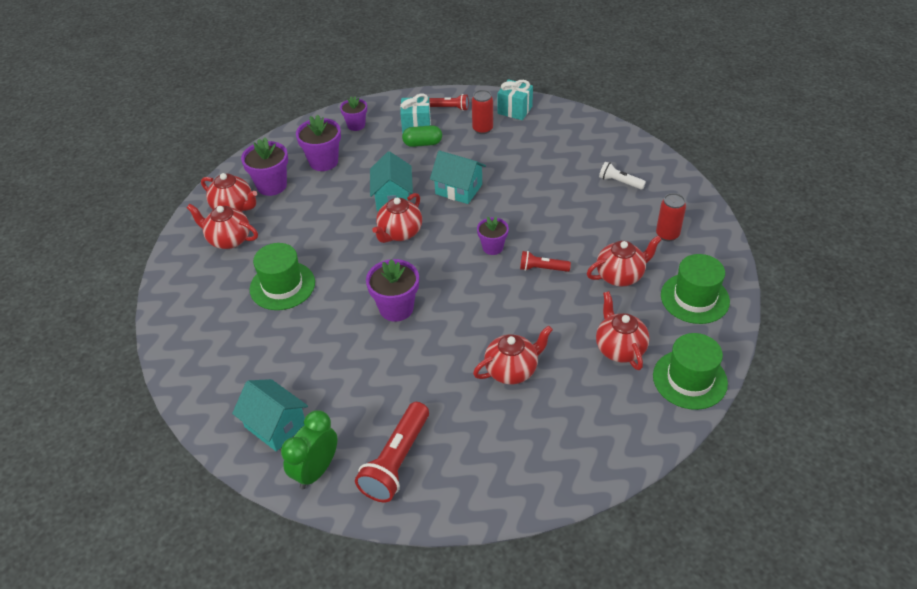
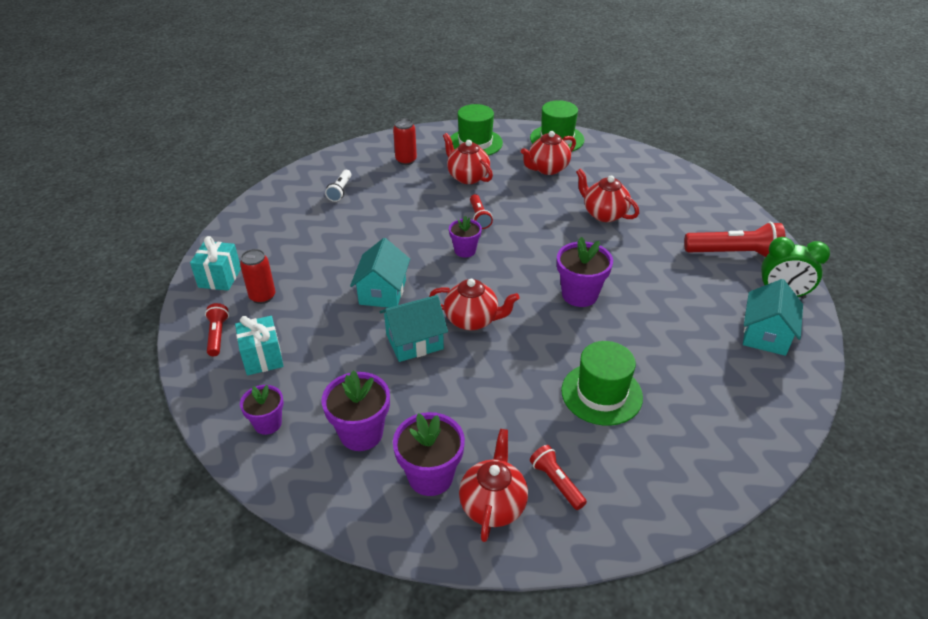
camera: 110 degrees left, 5 degrees down
red teapot [186,204,258,249] -> red flashlight [530,445,587,510]
green capsule [402,125,442,147] -> none

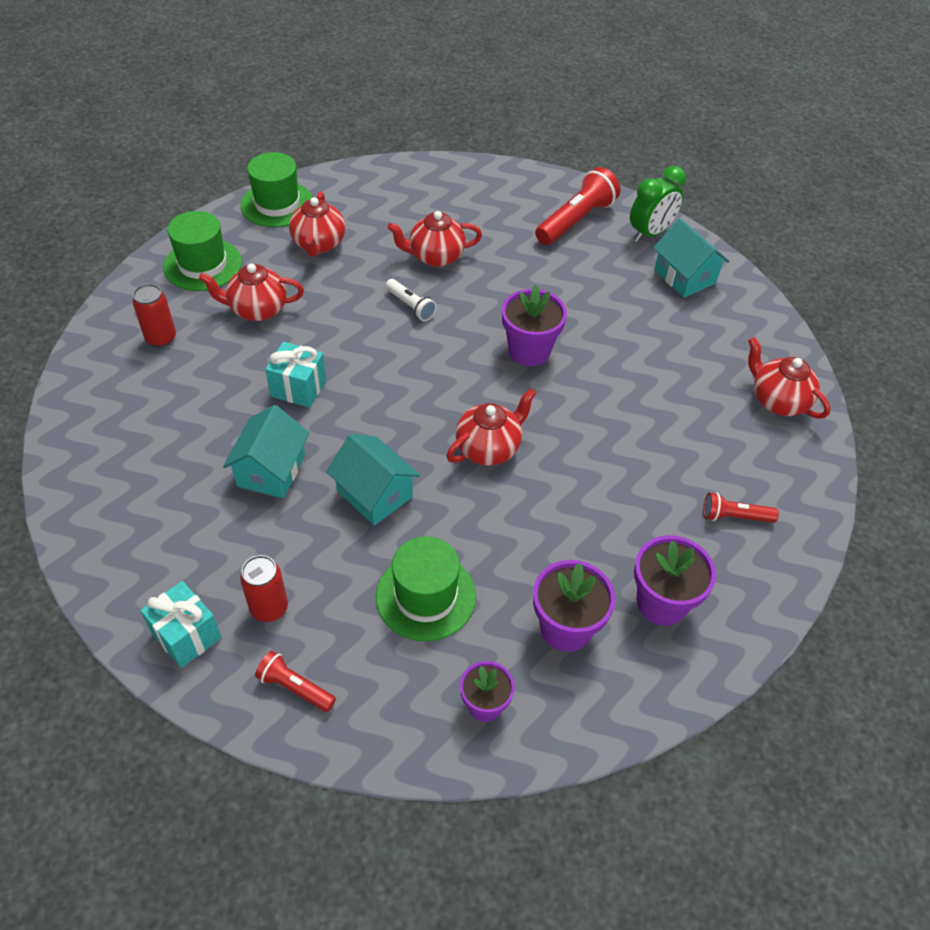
camera: 55 degrees left, 10 degrees up
turquoise gift [235,316,283,375] -> turquoise gift moved to [265,342,326,408]
white flashlight [325,170,351,202] -> white flashlight moved to [385,279,437,321]
turquoise house [380,295,448,362] -> turquoise house moved to [223,405,309,498]
purple flower pot [449,216,482,258] -> none
red teapot [459,429,528,542] -> red teapot moved to [748,337,831,419]
red flashlight [470,194,493,229] -> none
green hat [561,341,643,426] -> green hat moved to [376,536,476,641]

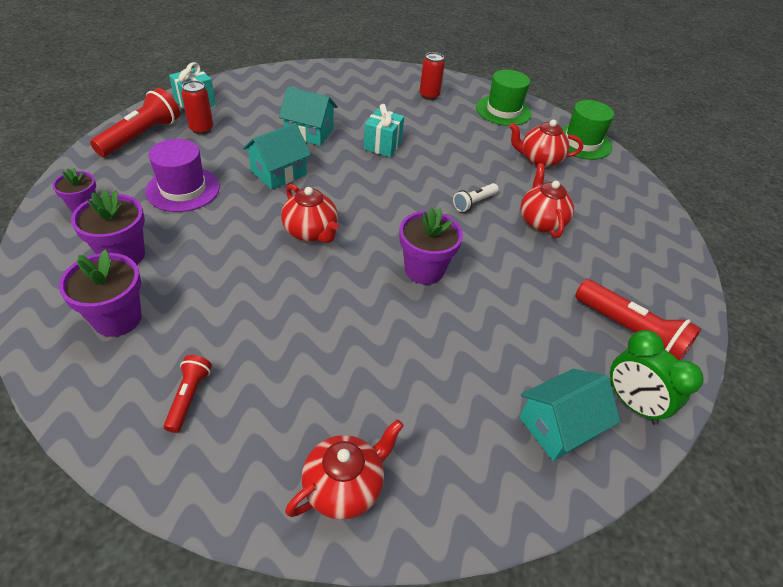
camera: 90 degrees right, 5 degrees down
red teapot [199,264,304,321] -> none
red flashlight [255,651,336,712] -> red flashlight [90,88,180,157], size x1.82
green hat [376,536,476,641] -> purple hat [145,139,220,212]

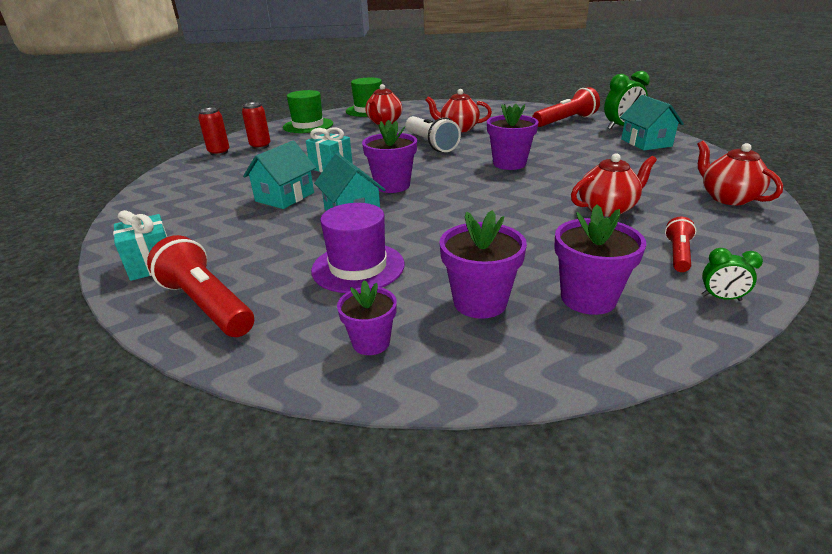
camera: 70 degrees left, 15 degrees down
red flashlight [164,355,212,433] -> red flashlight turned 90 degrees clockwise [665,217,696,272]
red can [181,80,213,134] -> red can moved to [198,108,230,156]
red teapot [281,184,339,243] -> red teapot moved to [571,153,657,217]
white flashlight [453,183,499,212] -> white flashlight [406,116,461,152], size x1.82
none -> purple flower pot [362,120,417,193]
none -> green clock [702,248,763,301]

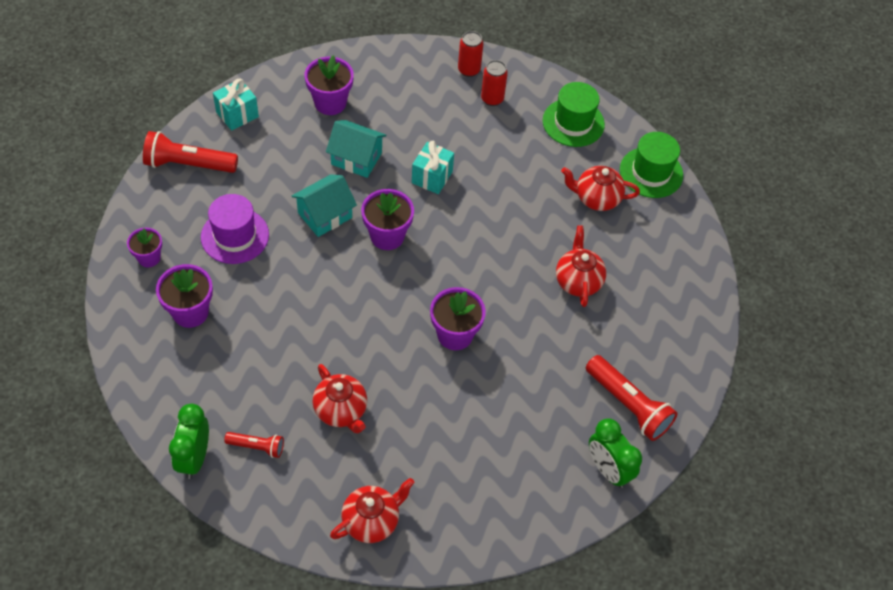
camera: 75 degrees right, 25 degrees up
red flashlight [147,235,254,337] -> red flashlight turned 120 degrees counterclockwise [143,131,238,173]
white flashlight [406,116,461,152] -> none
purple flower pot [554,204,646,315] -> purple flower pot moved to [305,55,354,115]
turquoise house [620,95,684,150] -> none
green clock [702,248,763,301] -> green clock [169,404,209,479], size x1.85

